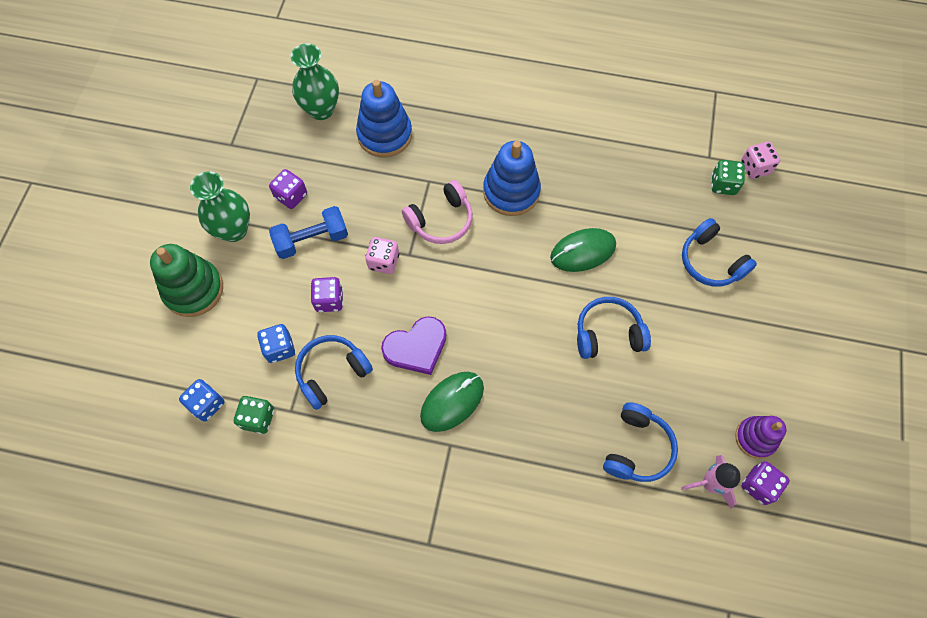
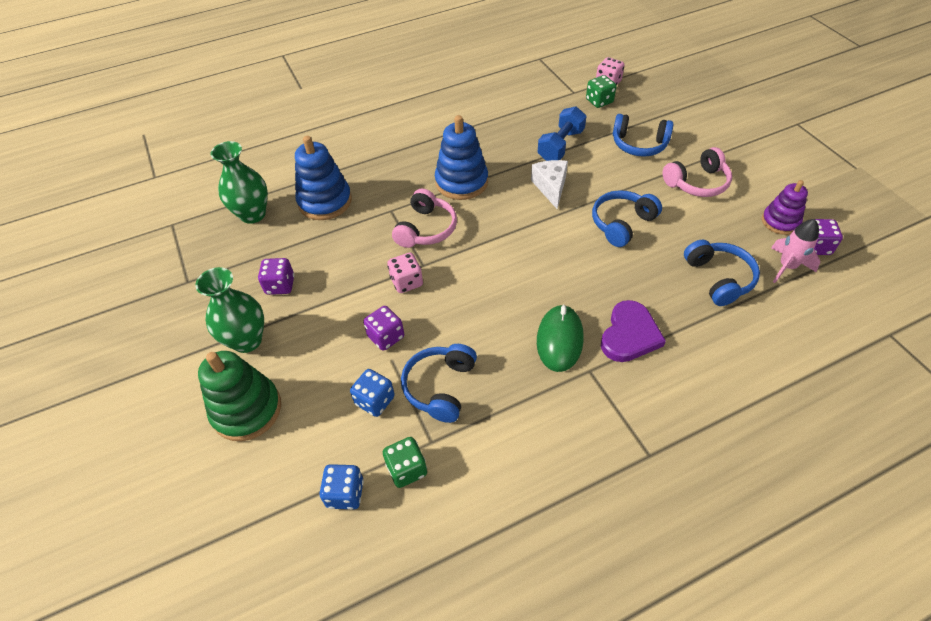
camera: 35 degrees left, 15 degrees down
blue dumbbell [269,206,348,259] -> blue dumbbell moved to [538,106,587,161]
purple heart [381,316,446,375] -> purple heart moved to [601,300,666,362]
green mouse [550,228,616,272] -> white cheese [531,160,568,209]
none -> pink headphones [663,147,732,197]

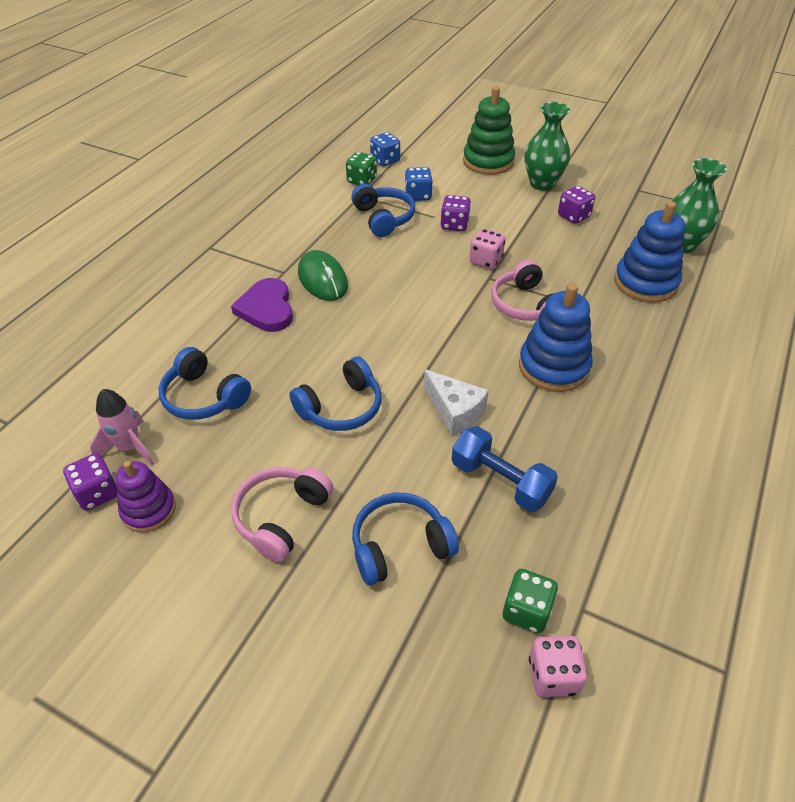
camera: 140 degrees right, 5 degrees down
blue dumbbell [538,106,587,161] -> blue dumbbell turned 45 degrees counterclockwise [452,426,558,512]
blue headphones [592,190,662,247] -> blue headphones turned 45 degrees clockwise [290,357,382,431]

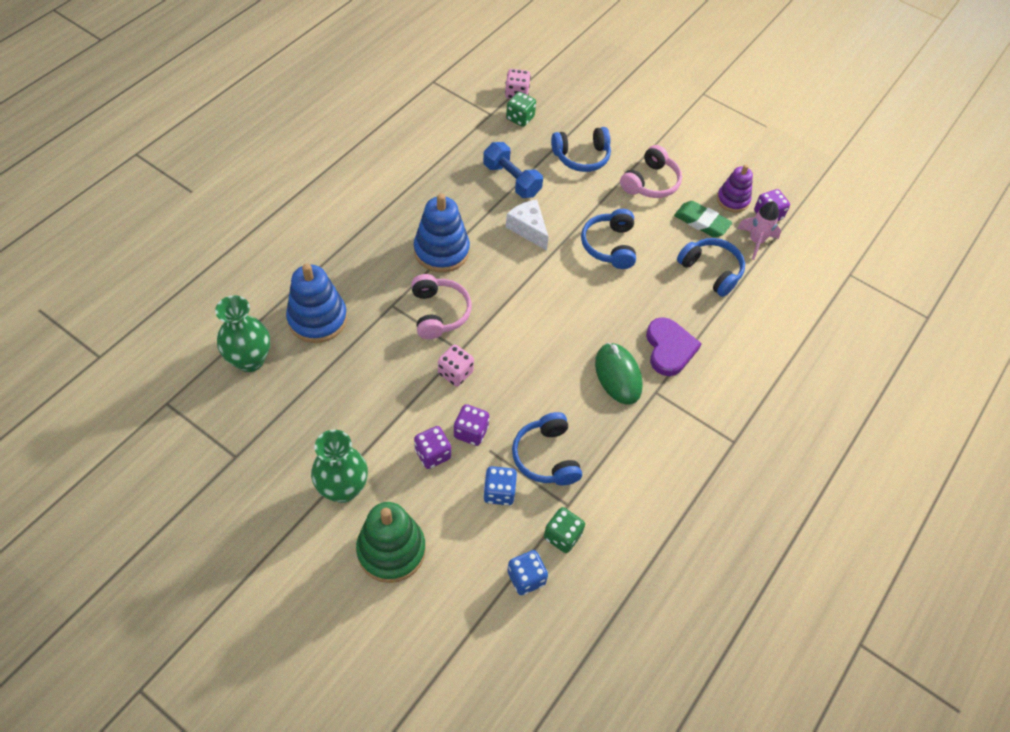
camera: 175 degrees left, 10 degrees up
blue headphones [290,357,382,431] -> blue headphones turned 60 degrees counterclockwise [581,209,636,269]
purple dice [558,186,595,224] -> purple dice moved to [414,426,451,469]
none -> green eraser [674,201,732,237]

